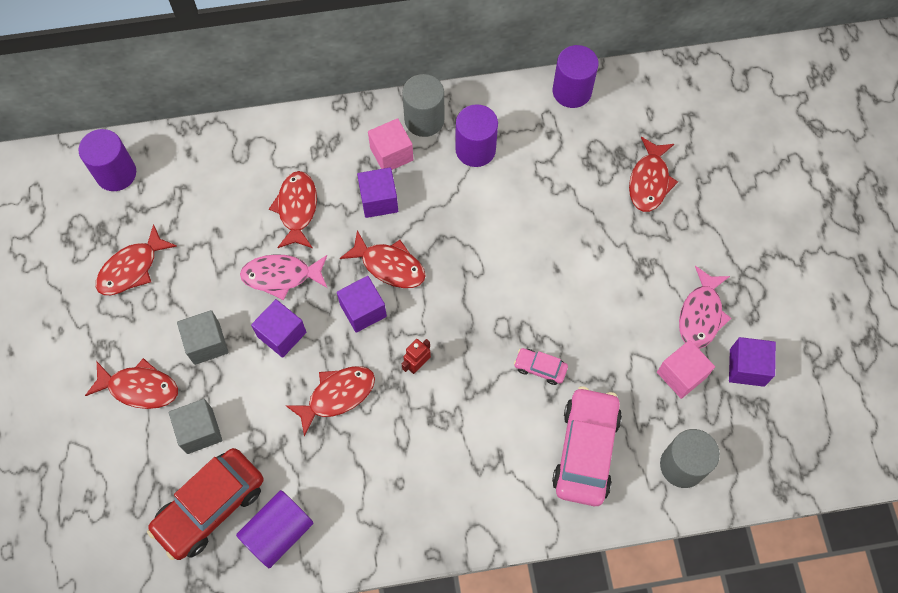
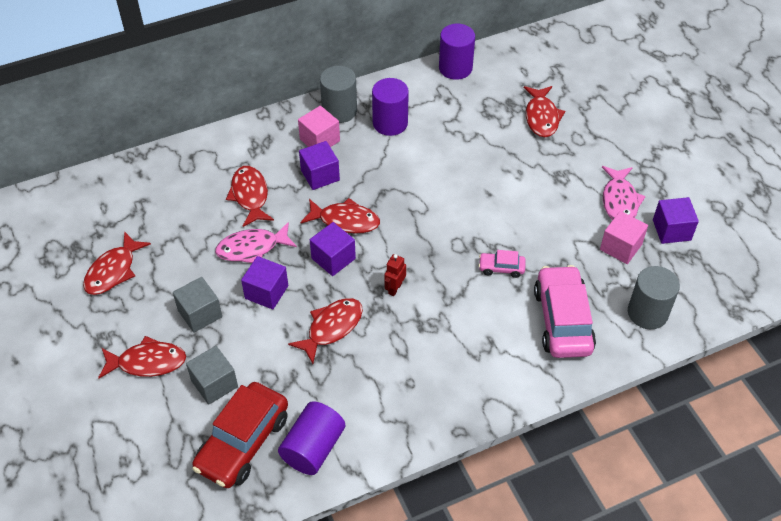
camera: 15 degrees left, 15 degrees down
purple cylinder [78,129,136,191] -> none

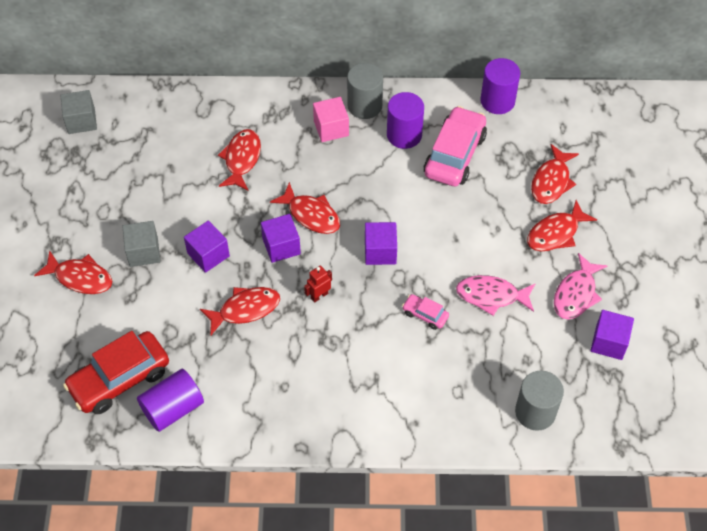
camera: 25 degrees right, 5 degrees up
red fish [83,231,151,295] -> red fish moved to [527,200,597,252]
grey cube [186,346,238,405] -> grey cube moved to [60,90,97,134]
pink fish [215,222,297,263] -> pink fish moved to [456,275,536,316]
purple cube [299,141,340,190] -> purple cube moved to [365,222,397,265]
pink car [534,265,596,358] -> pink car moved to [424,106,487,187]
pink cube [600,211,648,264] -> none

